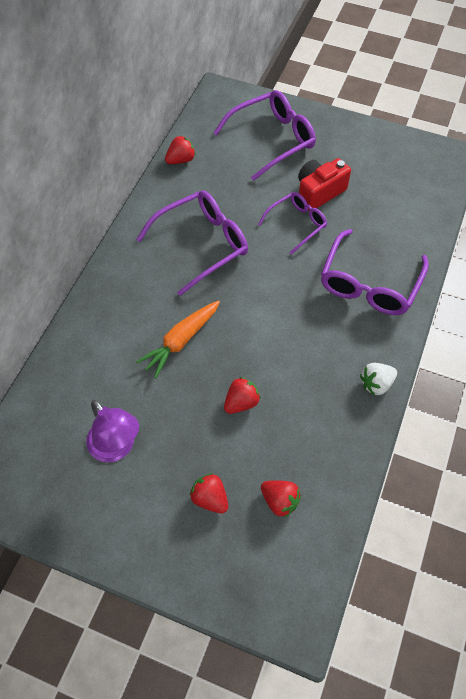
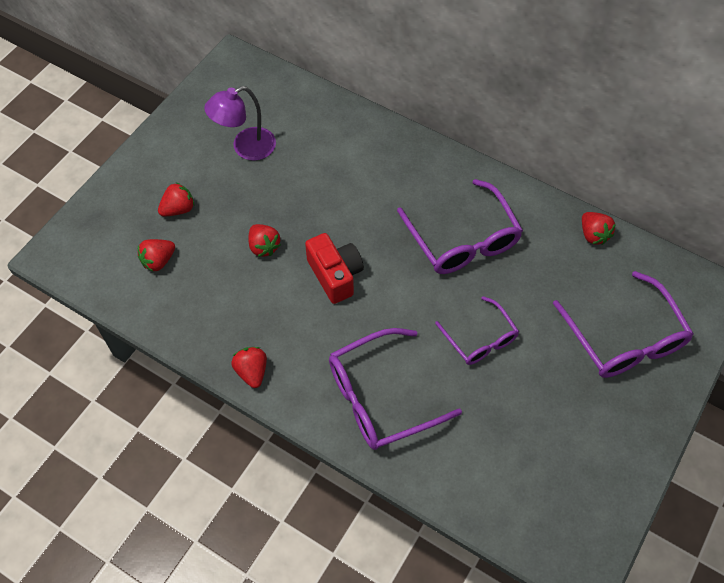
camera: 100 degrees right, 0 degrees up
orange carrot [136,300,220,378] -> none
red camera [298,158,351,211] -> red camera moved to [305,233,364,304]
purple glasses [321,229,429,315] -> purple glasses turned 60 degrees counterclockwise [329,328,462,450]
white strawberry [360,363,397,396] -> red strawberry [231,347,267,388]

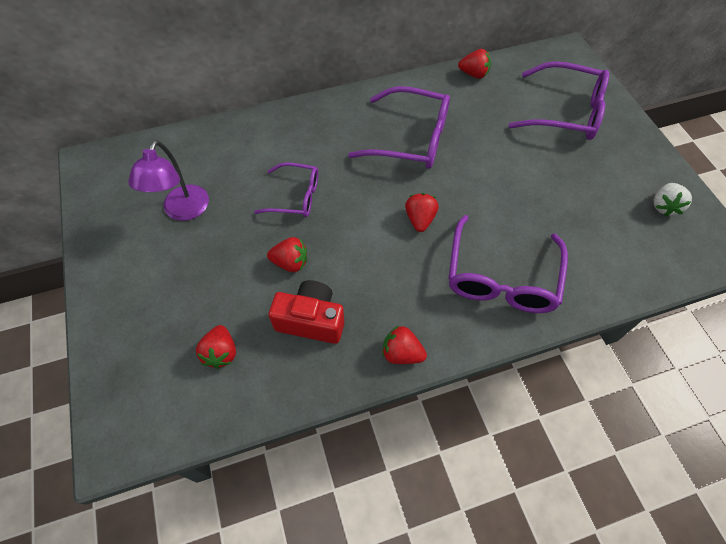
camera: 50 degrees left, 0 degrees up
red strawberry [158,182,195,216] -> red strawberry moved to [405,193,438,232]
red camera [305,233,364,304] -> red camera moved to [269,280,344,344]
purple glasses [435,296,519,365] -> purple glasses moved to [254,162,318,217]
none -> white strawberry [654,183,692,216]

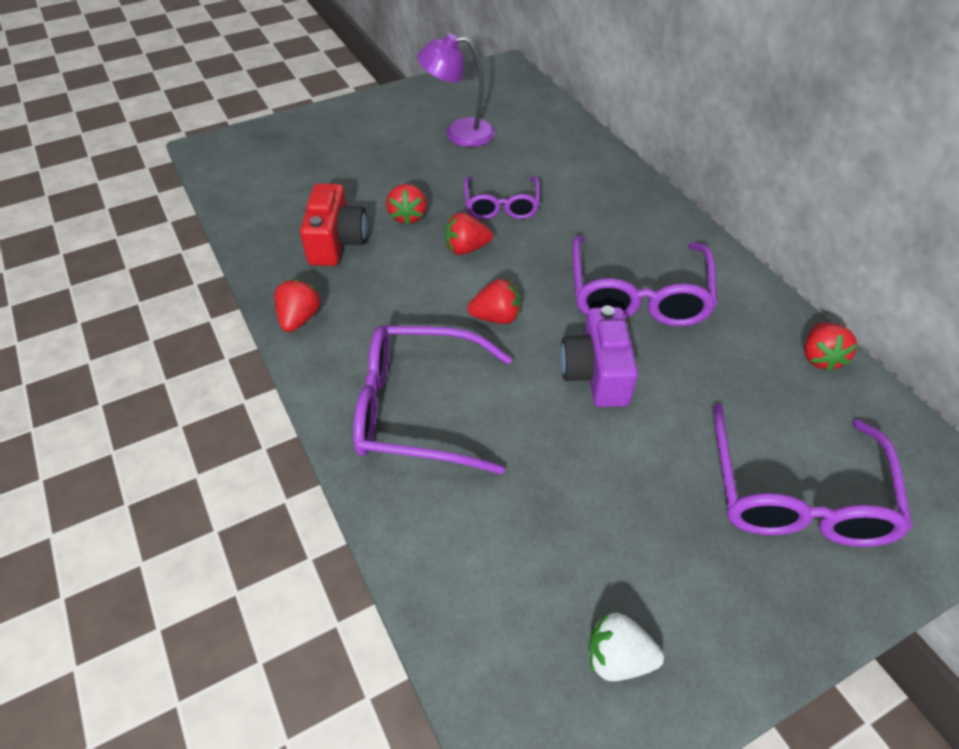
camera: 80 degrees right, 10 degrees down
red strawberry [196,325,236,369] -> red strawberry moved to [445,212,493,255]
none -> purple camera [560,305,638,407]

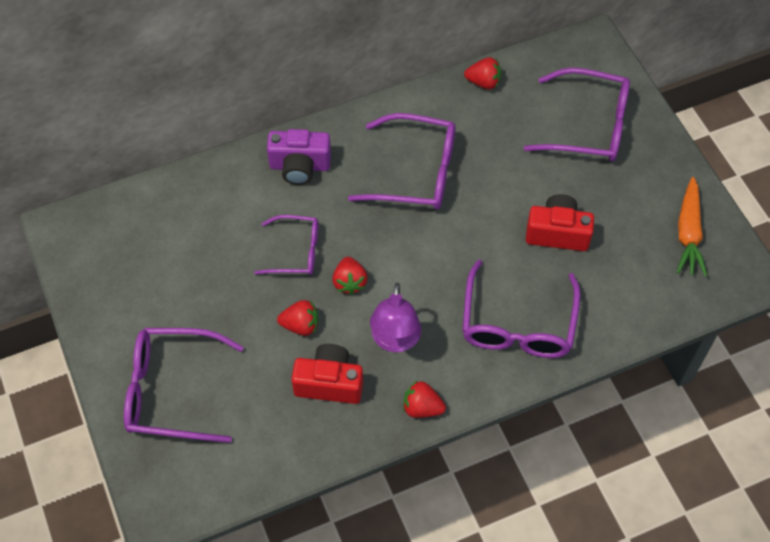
camera: 85 degrees left, 10 degrees up
purple lamp [417,33,495,147] -> purple lamp moved to [370,283,421,352]
red strawberry [468,279,520,324] -> none
purple camera [560,305,638,407] -> purple camera moved to [267,129,331,185]
white strawberry [588,613,664,681] -> orange carrot [677,177,707,277]
none -> purple glasses [124,328,244,443]
none -> red camera [526,194,594,251]

